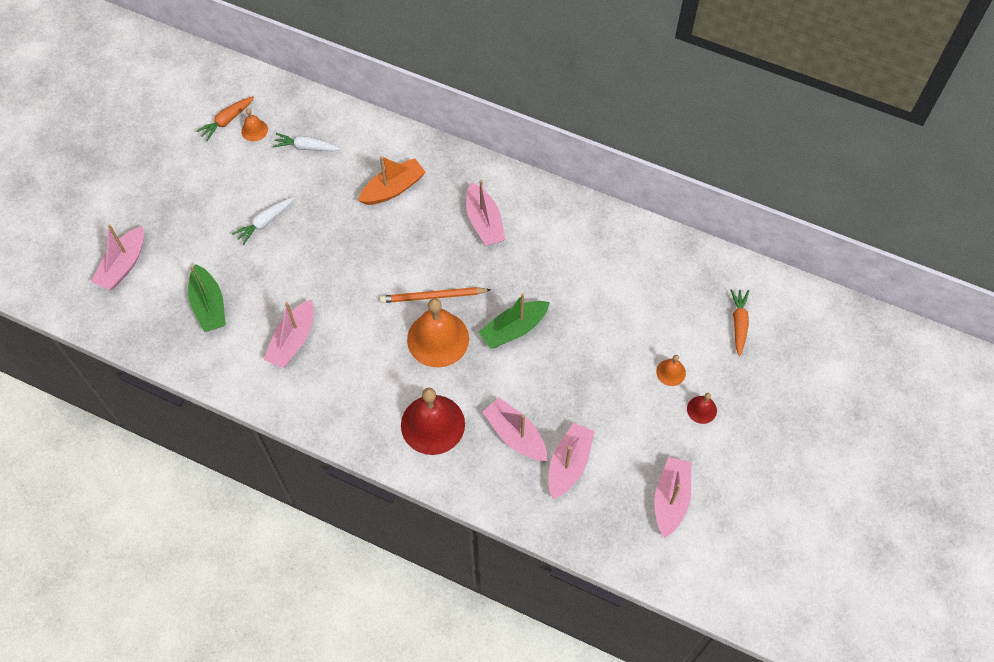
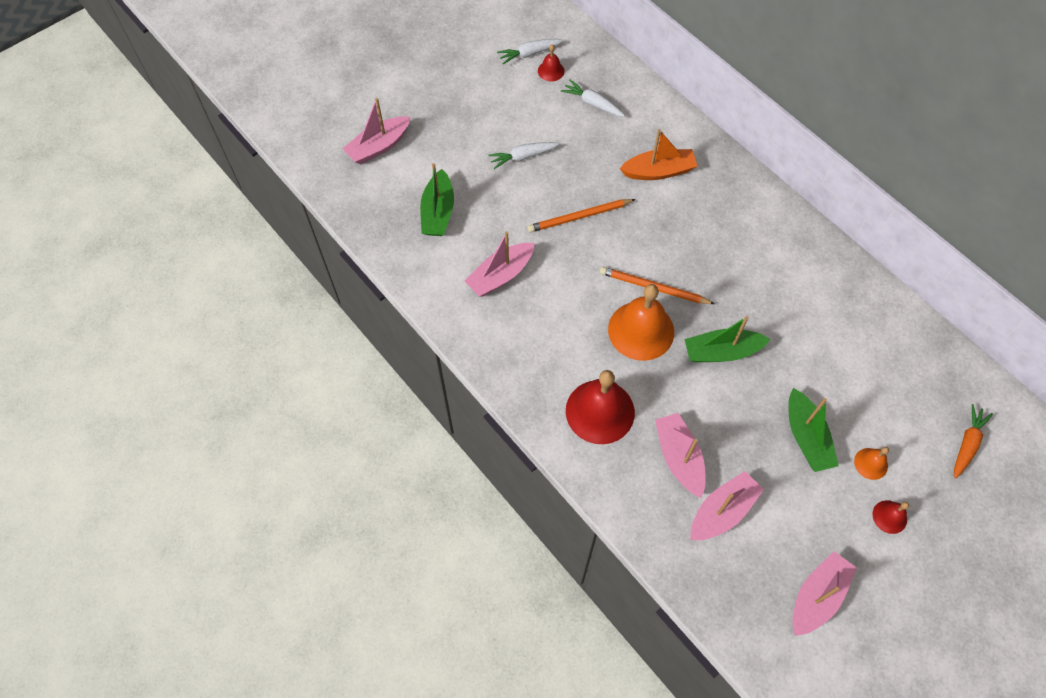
camera: 25 degrees right, 0 degrees up
orange carrot [196,96,254,141] -> white carrot [497,39,564,65]
orange bell [241,108,268,141] -> red bell [538,44,565,81]
pink boat [466,180,506,246] -> none
none -> orange pencil [528,199,636,233]
none -> green boat [789,388,839,472]

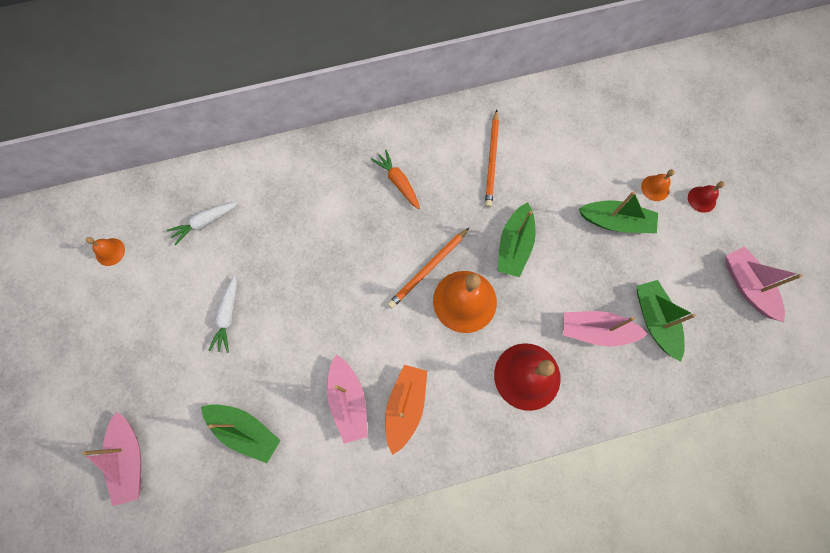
camera: 65 degrees left, 10 degrees up
white carrot [497,39,564,65] -> orange bell [86,237,125,266]
orange pencil [528,199,636,233] -> orange pencil moved to [485,110,499,207]
red bell [538,44,565,81] -> none
orange boat [619,129,697,180] -> orange boat moved to [385,365,427,455]
pink boat [690,471,764,540] -> green boat [637,280,696,362]
orange carrot [954,404,993,478] -> orange carrot moved to [371,150,420,209]

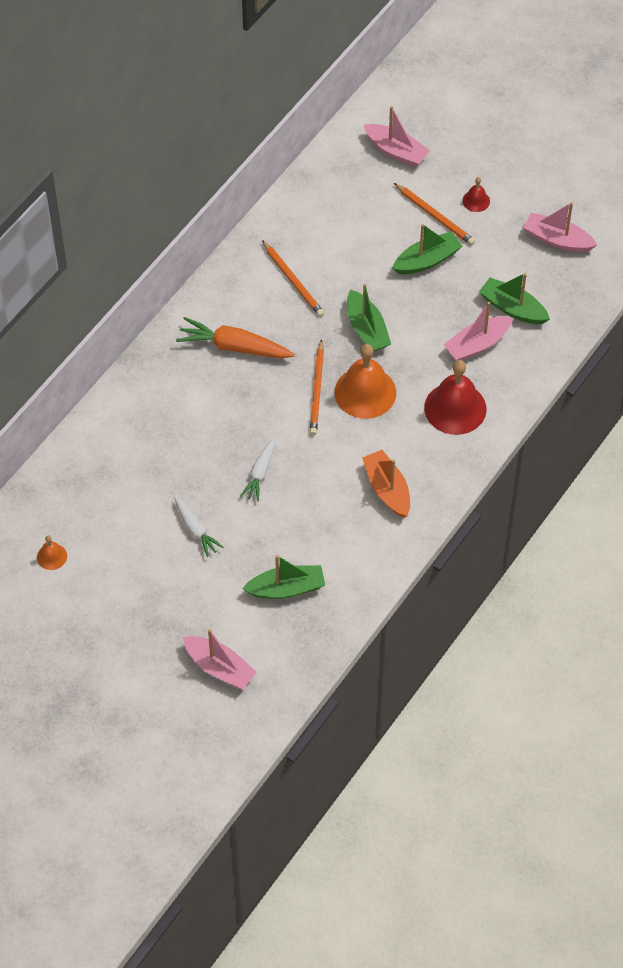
camera: 40 degrees left, 15 degrees down
white carrot [167,202,239,245] -> white carrot moved to [240,437,275,501]
pink boat [327,355,368,444] -> pink boat moved to [364,106,430,167]
orange carrot [371,150,420,209] -> orange carrot [176,317,295,358], size x1.63
orange bell [641,169,675,201] -> orange pencil [394,183,475,245]

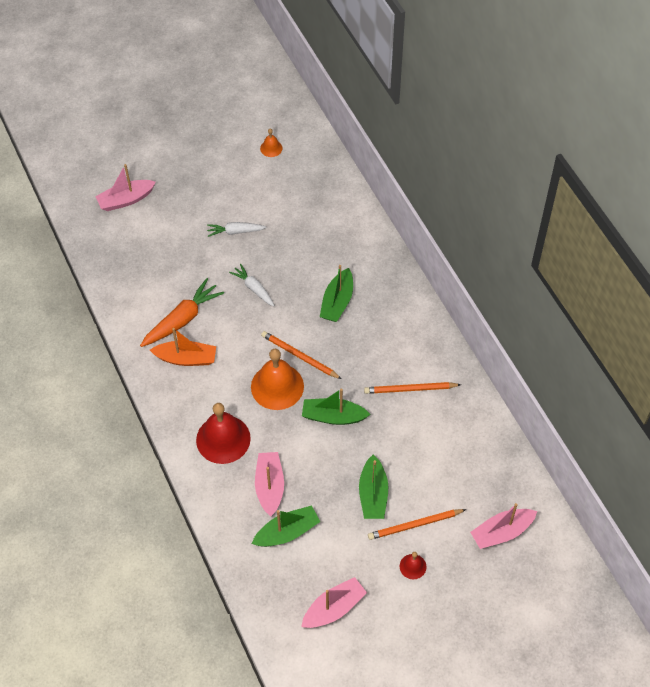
camera: 120 degrees right, 0 degrees up
orange carrot [176,317,295,358] -> orange carrot moved to [140,278,224,347]
green boat [242,555,325,599] -> green boat moved to [320,265,353,322]

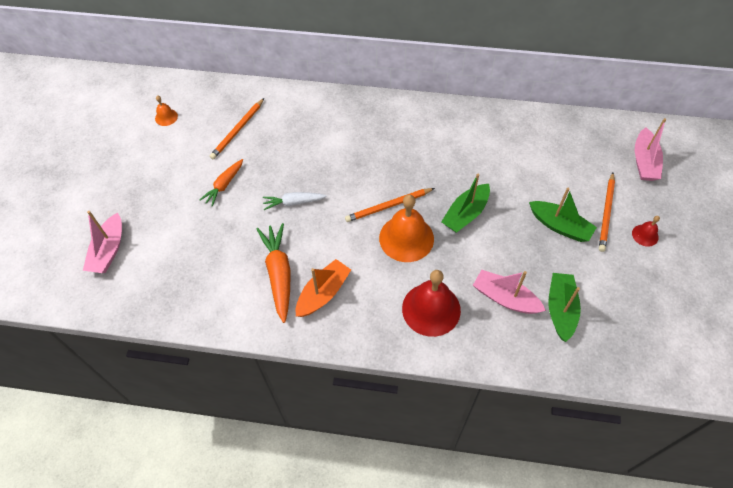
camera: 55 degrees left, 0 degrees up
white carrot [207,222,267,237] -> orange carrot [200,159,243,207]
pink boat [301,577,367,628] -> none
green boat [320,265,353,322] -> none
orange pencil [364,382,461,394] -> orange pencil moved to [210,98,264,159]

